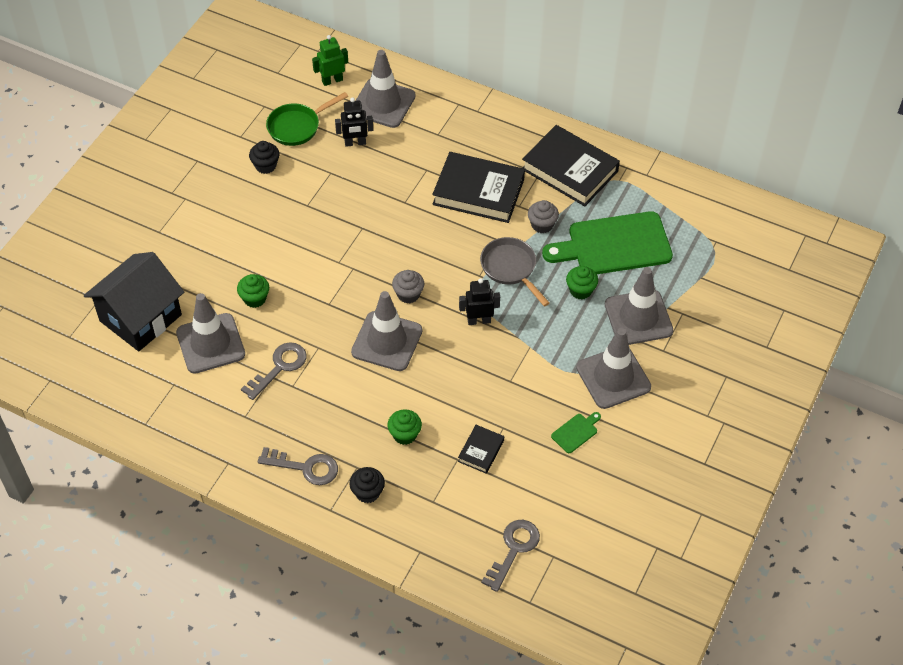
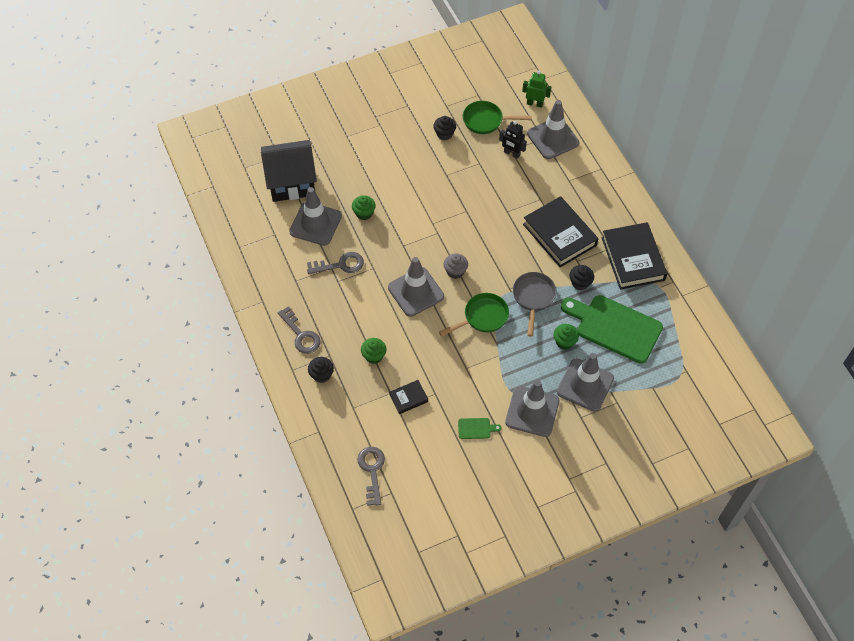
camera: 40 degrees right, 5 degrees up
black robot [459,278,500,325] -> green pan [439,293,509,336]
grey key [481,520,540,592] -> grey key turned 75 degrees counterclockwise [357,447,385,506]
grey cupcake [528,200,559,234] -> black cupcake [570,265,594,290]

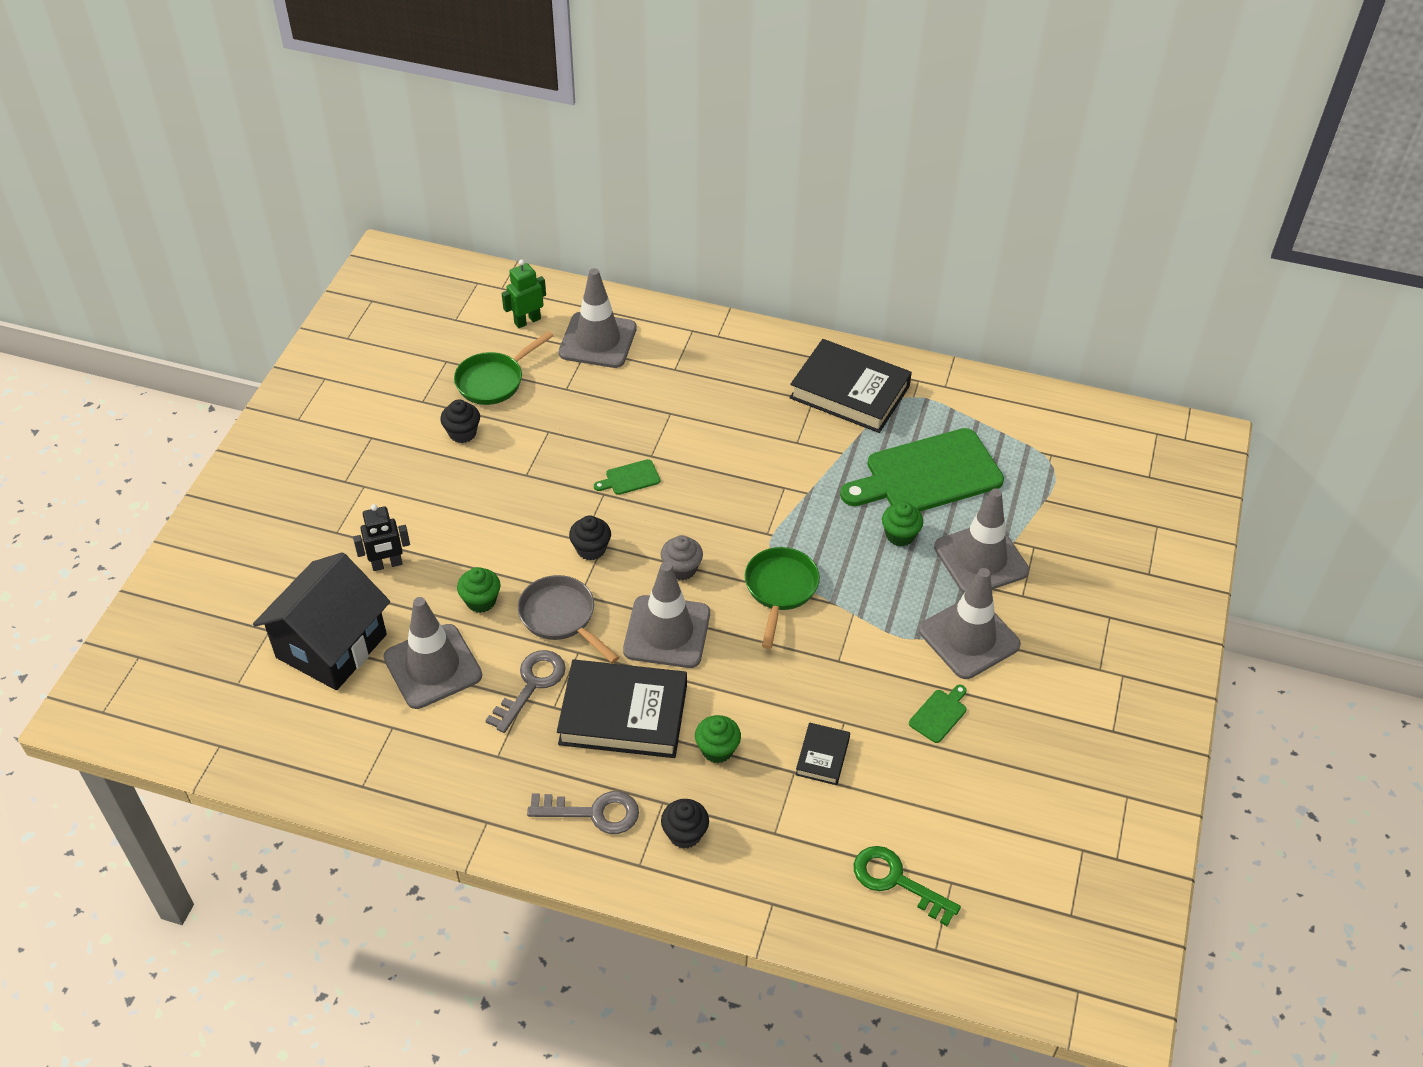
camera: 50 degrees left, 10 degrees down
grey key [357,447,385,506] -> green key [854,846,961,926]
black robot [499,121,527,159] -> black robot moved to [353,504,410,571]
grey pan [513,272,556,337] -> grey pan moved to [518,575,619,663]
black book [523,196,598,267] -> black book moved to [557,660,687,758]
black cupcake [570,265,594,290] -> black cupcake moved to [569,516,611,561]
none -> green cutting board [594,459,660,495]

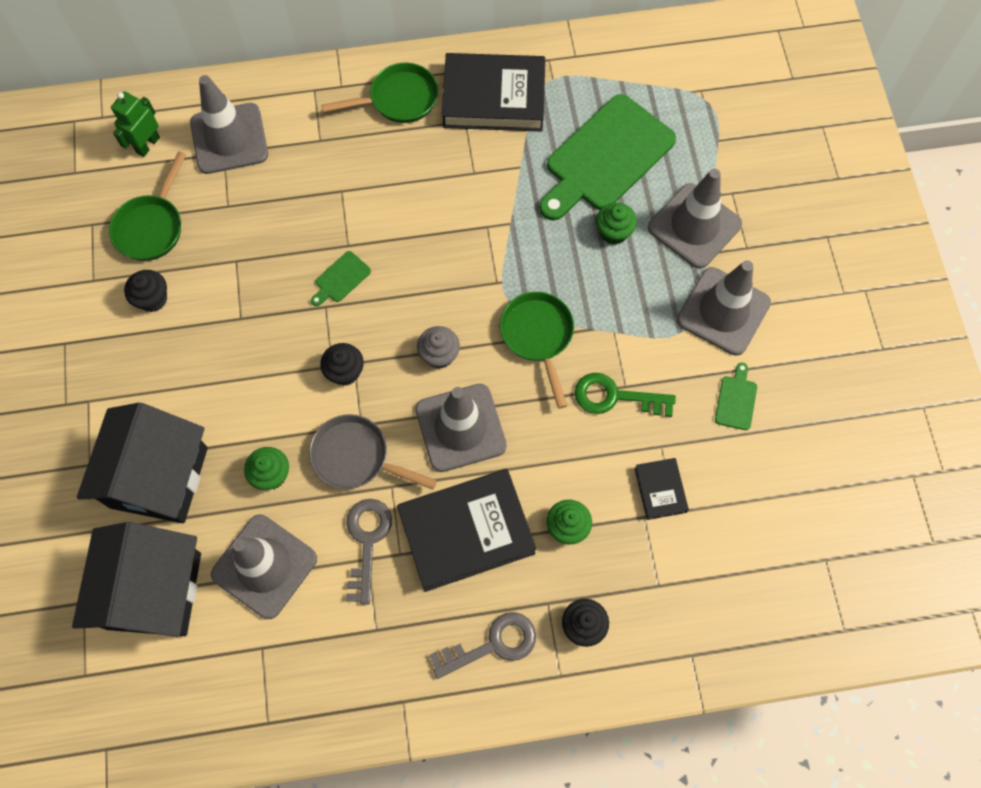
camera: 25 degrees left, 20 degrees up
black robot [353,504,410,571] -> black house [77,402,208,523]
green key [854,846,961,926] -> green key moved to [575,373,676,417]
none -> green pan [322,63,438,123]

